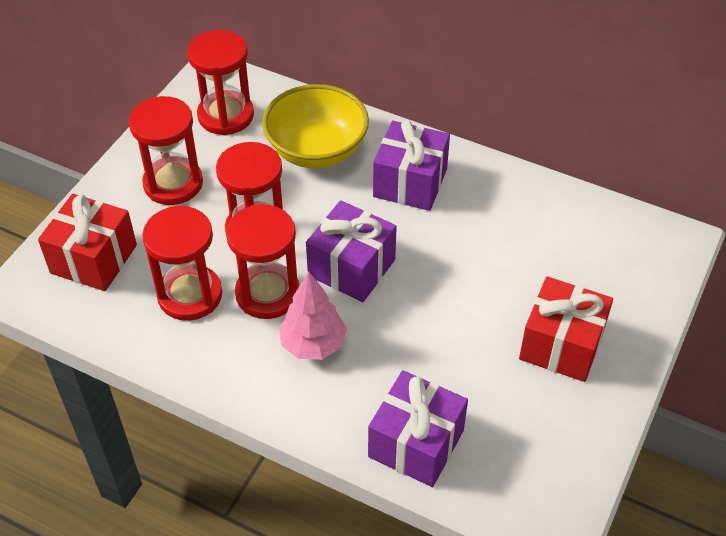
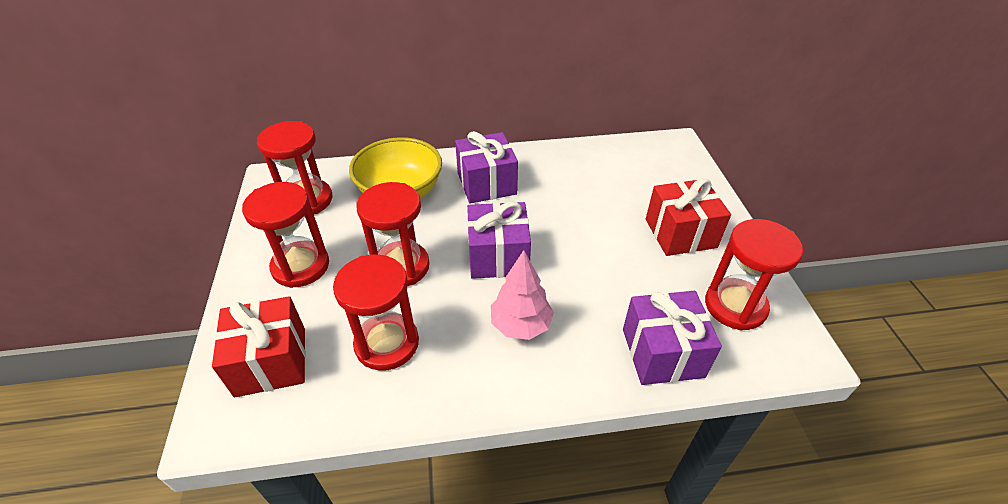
camera: 35 degrees left, 5 degrees down
red hourglass [226,204,300,319] -> red hourglass moved to [705,219,803,330]

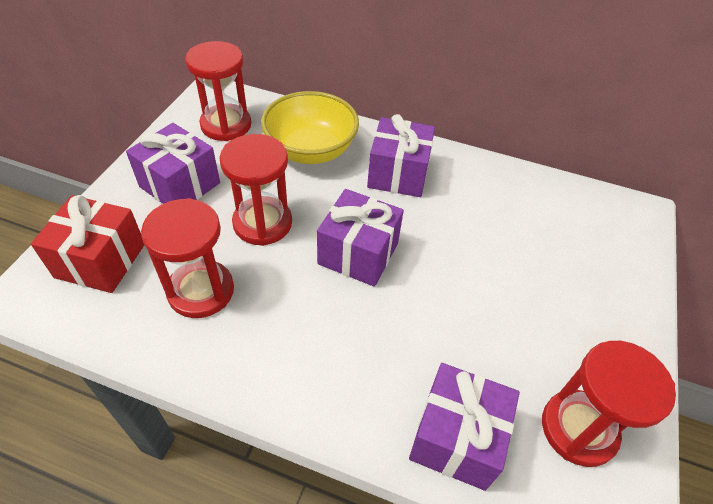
camera: 25 degrees right, 5 degrees up
red hourglass [242,182,329,288] -> purple gift [126,123,220,204]
pink tree [491,250,554,340] -> none
red gift [646,178,731,256] -> none

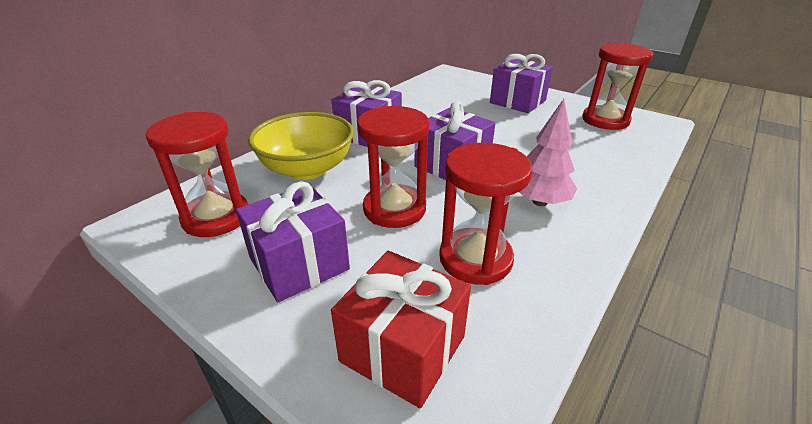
camera: 70 degrees left, 15 degrees down
purple gift [409,363,520,491] -> purple gift moved to [490,54,553,113]
none -> pink tree [519,99,577,206]

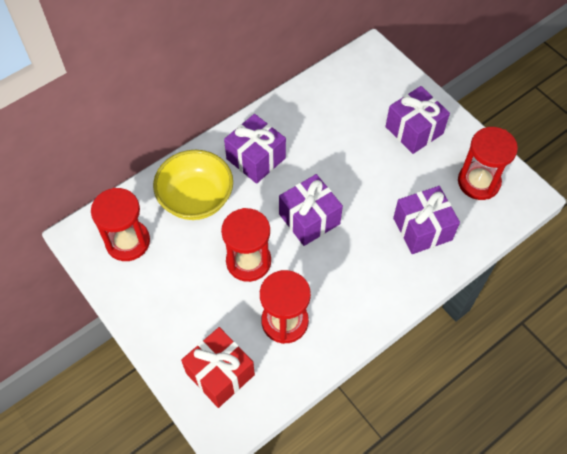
camera: 15 degrees right, 25 degrees up
purple gift [236,181,350,302] -> purple gift moved to [393,186,460,254]
pink tree [519,99,577,206] -> none

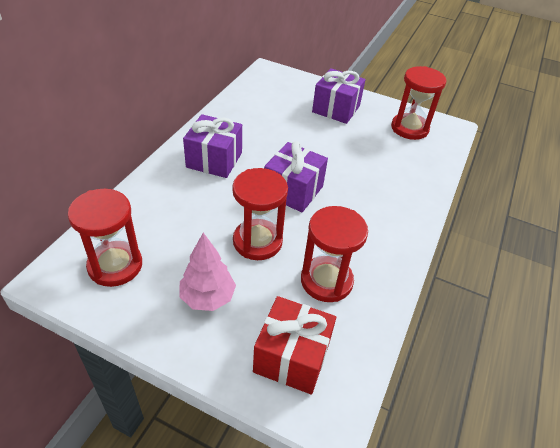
camera: 30 degrees left, 15 degrees down
yellow bowl [153,150,233,220] -> none
purple gift [393,186,460,254] -> none
none -> pink tree [179,233,236,311]

